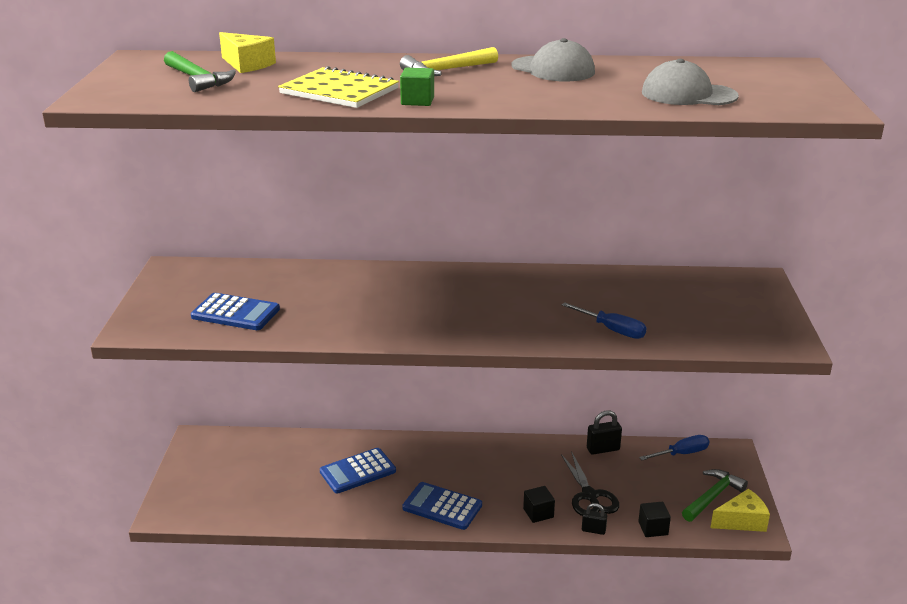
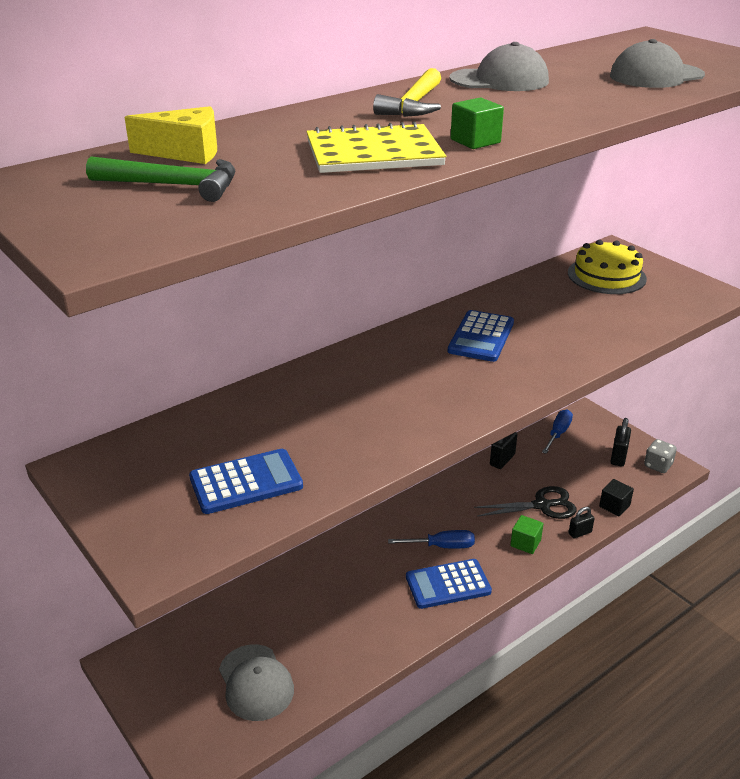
camera: 40 degrees left, 5 degrees up
blue calculator [320,448,396,494] -> blue calculator moved to [448,310,514,362]
black cube [523,486,555,523] -> green cube [510,515,543,554]
black scissors [561,451,619,516] -> black scissors turned 45 degrees counterclockwise [474,486,577,519]
blue screwdriver [562,302,647,339] -> blue screwdriver moved to [388,530,475,549]
green hammer [682,469,748,522] -> black padlock [610,418,631,466]
yellow cheese [711,489,770,532] -> grey dice [644,439,677,473]
none -> grey cap [219,644,294,721]
none -> yellow cake [568,240,647,294]

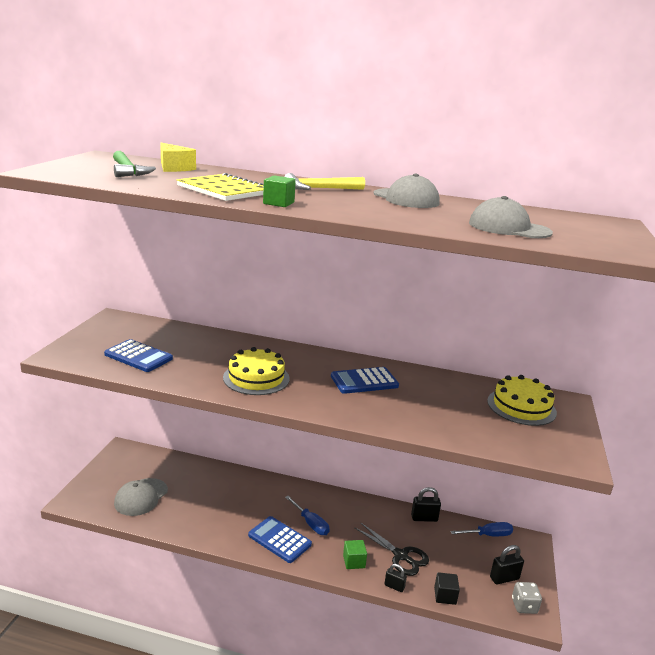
camera: 50 degrees right, 10 degrees down
none -> yellow cake [223,347,290,395]

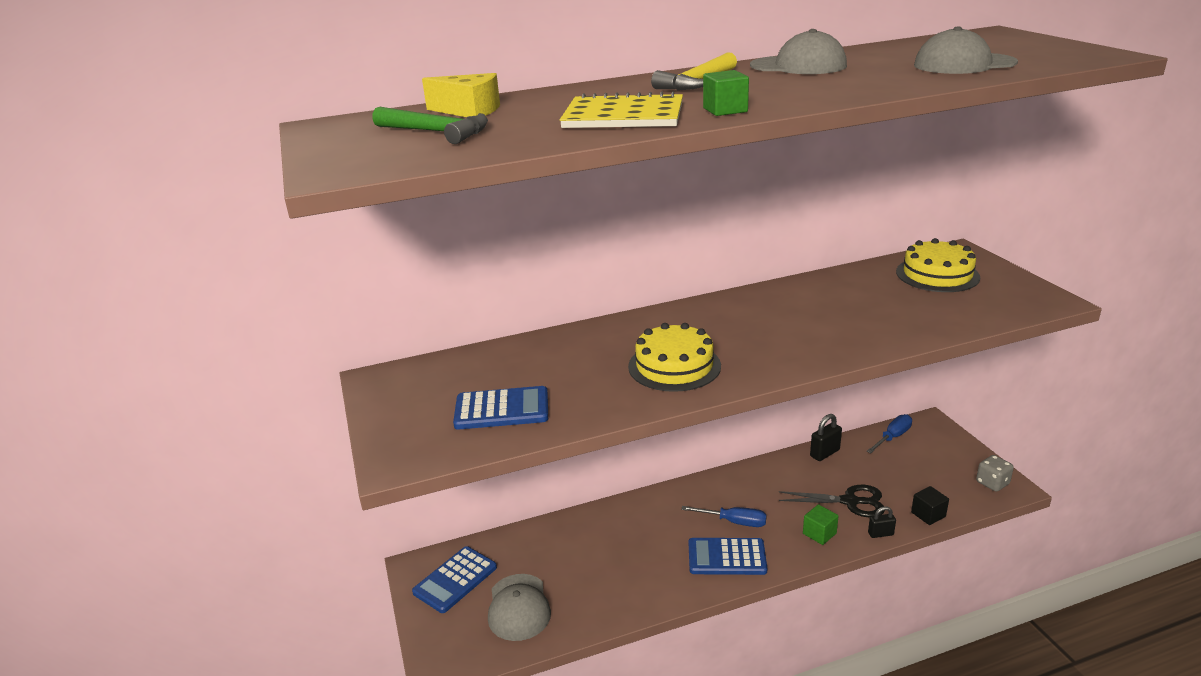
camera: 30 degrees left, 5 degrees up
blue calculator [331,367,399,394] -> blue calculator moved to [412,546,497,613]
black padlock [490,545,524,585] -> none

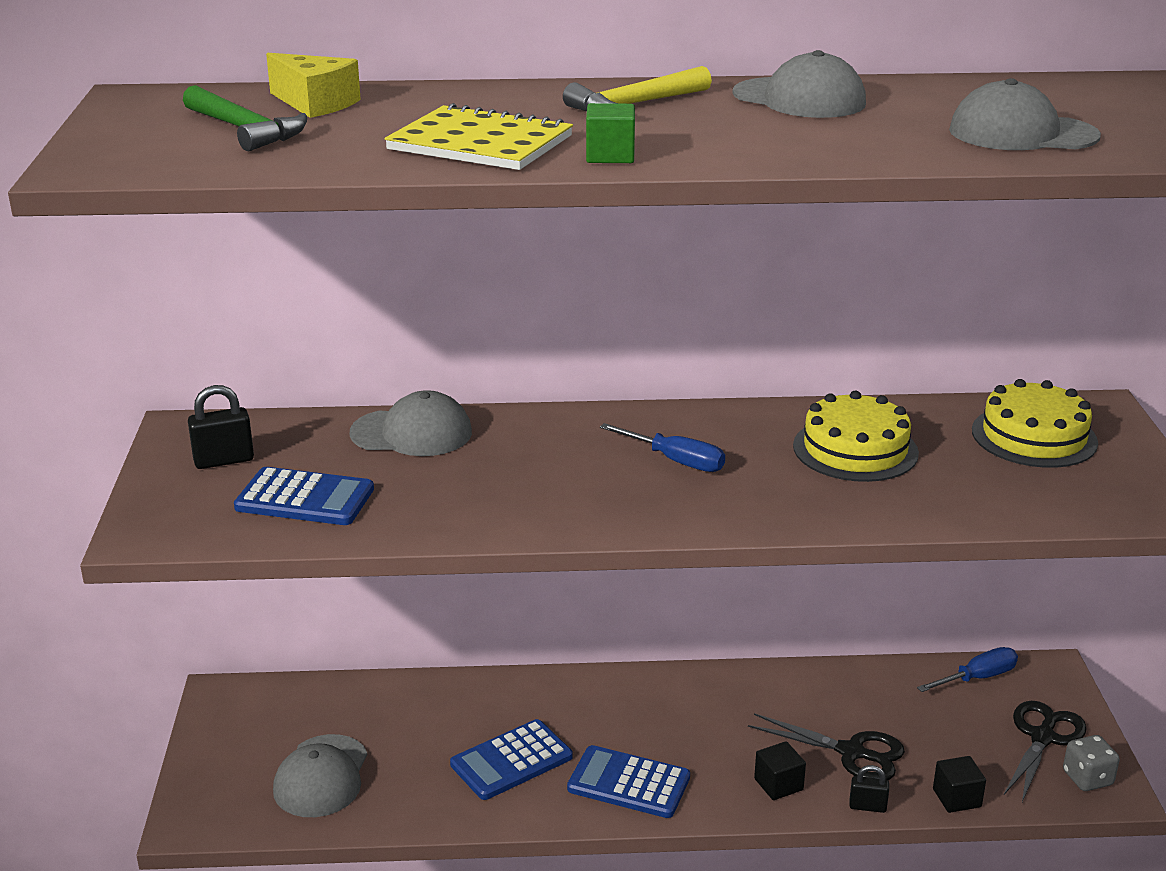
camera: 15 degrees right, 0 degrees up
blue calculator [412,546,497,613] -> blue calculator moved to [450,719,573,800]
yellow cake [628,323,721,392] -> yellow cake moved to [793,391,919,482]
blue screwdriver [681,506,767,527] -> blue screwdriver moved to [600,423,725,472]
green cube [803,504,839,545] -> black cube [754,741,806,800]
black padlock [810,414,842,461] -> black padlock moved to [188,385,254,469]
none -> grey cap [349,390,472,456]
none -> black scissors [1004,701,1087,802]

